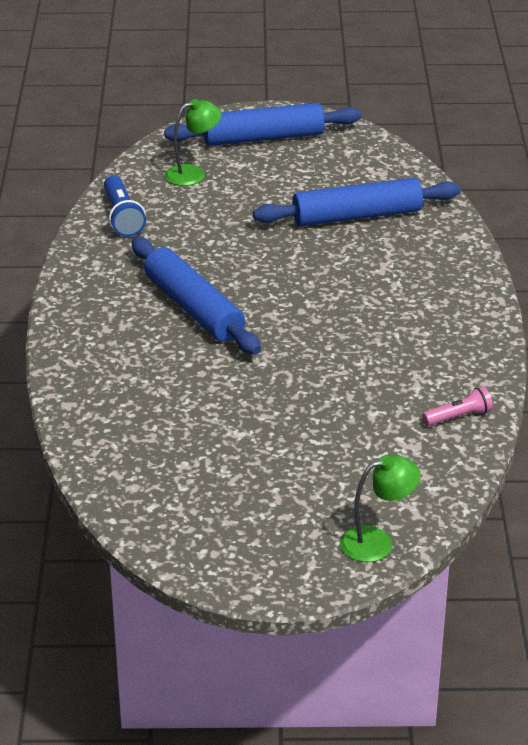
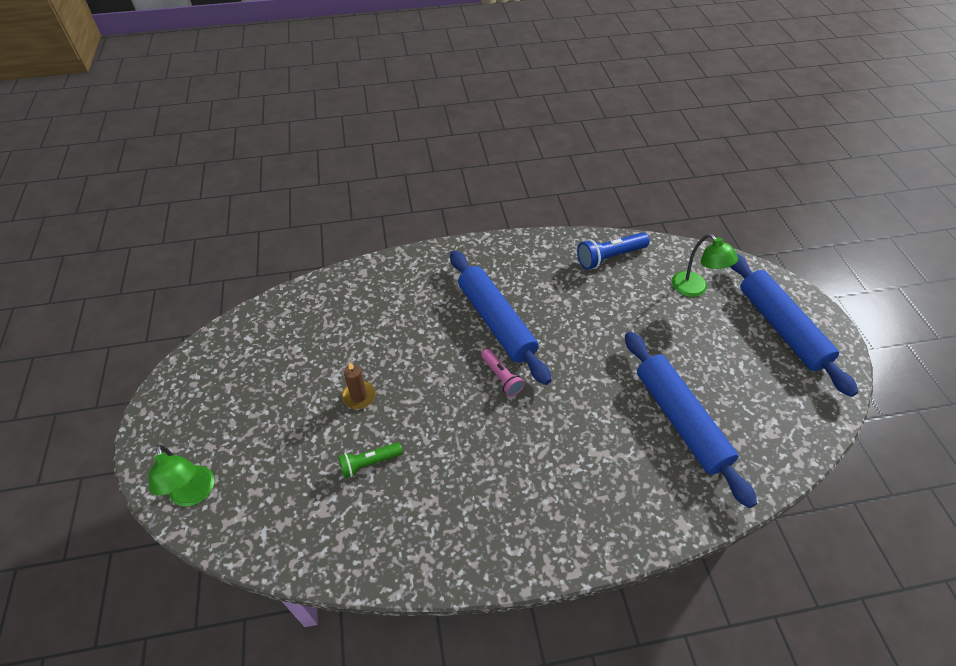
camera: 80 degrees right, 15 degrees up
blue rolling pin [132,237,261,355] -> blue rolling pin turned 75 degrees counterclockwise [450,251,551,385]
pink flashlight [422,386,493,426] -> pink flashlight moved to [481,349,525,397]
none -> green flashlight [338,442,403,478]
none -> brown candle [342,362,376,409]

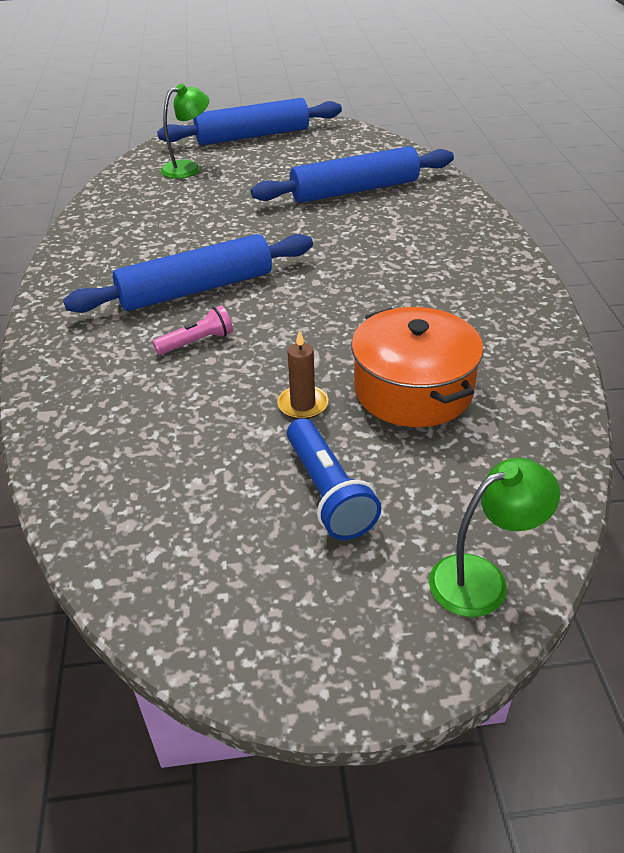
camera: 85 degrees left, 10 degrees down
green flashlight [338,442,403,478] -> orange pot [351,307,484,427]
pink flashlight [481,349,525,397] -> pink flashlight moved to [152,305,233,355]
blue flashlight [577,232,650,270] -> blue flashlight moved to [287,418,381,540]

